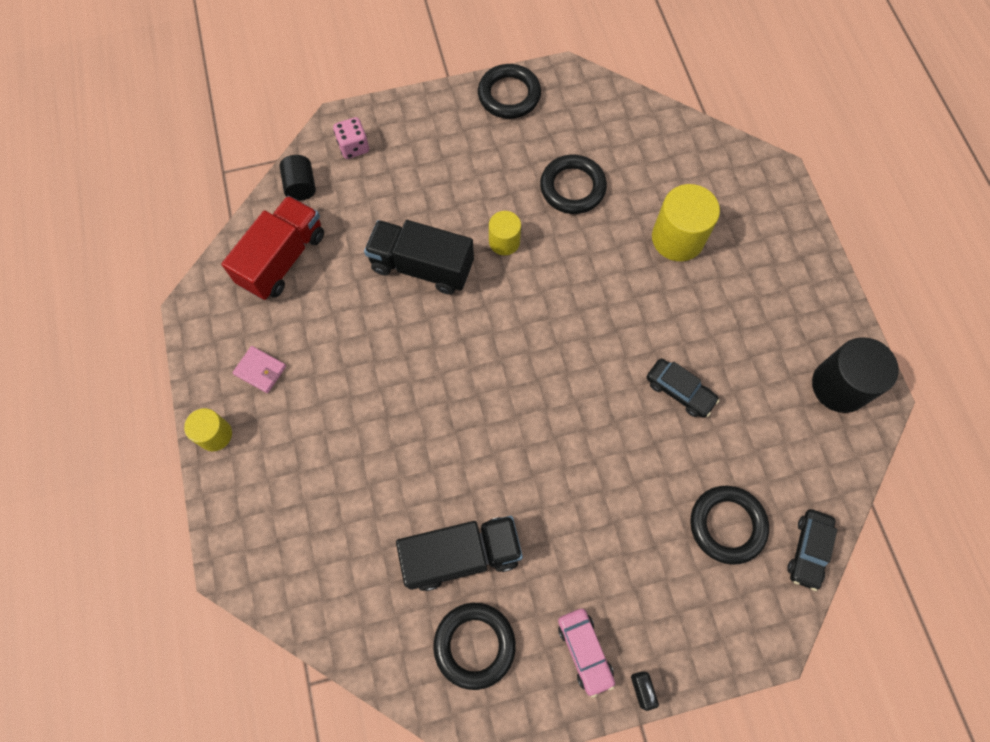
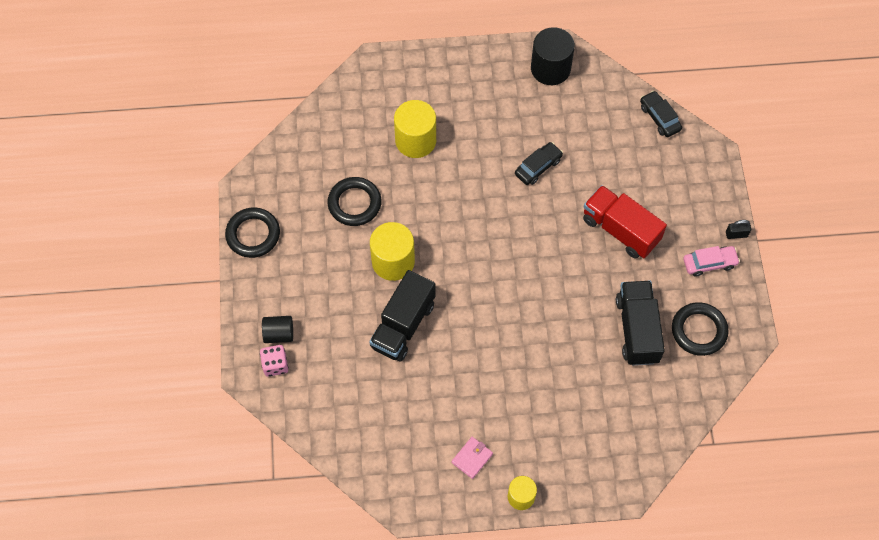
camera: 80 degrees left, 5 degrees down
red truck [222,196,324,300] -> red truck moved to [583,185,667,258]
black cylinder [280,155,316,201] -> black cylinder moved to [262,316,293,343]
yellow cylinder [489,211,521,255] -> yellow cylinder [370,222,415,281], size x1.70
black ring [690,486,769,565] -> none
black car [787,509,837,591] -> black car turned 150 degrees counterclockwise [640,91,682,137]

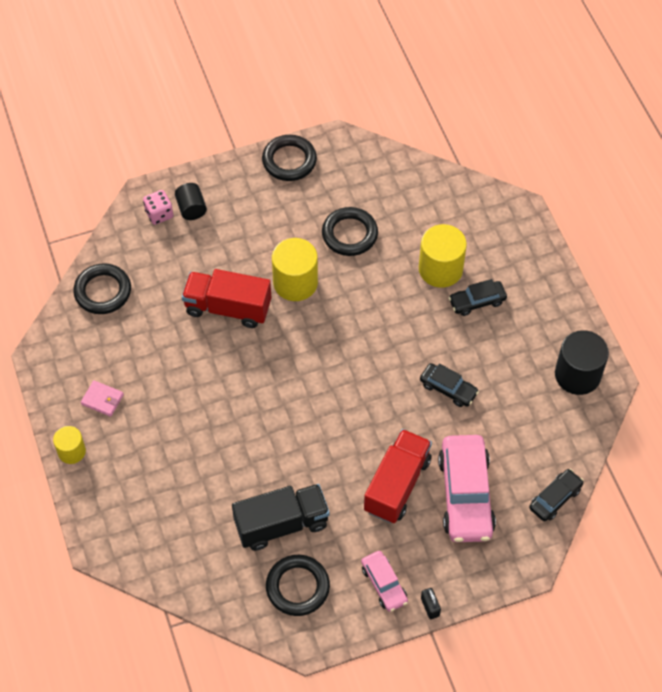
camera: 75 degrees right, 5 degrees down
black truck [369,270,436,361] -> red truck [182,269,271,328]
none -> black ring [73,263,131,314]
none -> pink car [438,435,496,542]
none -> black car [448,279,507,316]

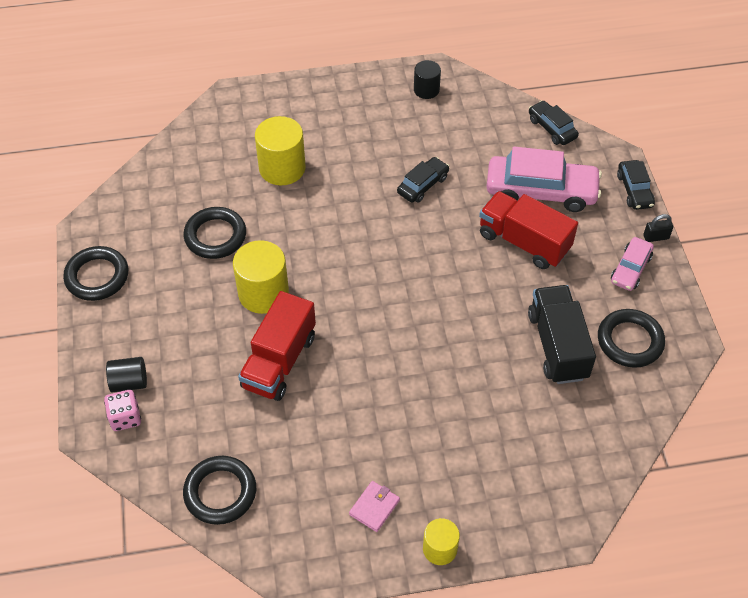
camera: 80 degrees left, 5 degrees down
pink car [361,551,408,612] -> pink car turned 135 degrees clockwise [611,237,654,291]
black car [448,279,507,316] -> black car moved to [617,160,655,210]
black cylinder [555,330,609,395] -> black cylinder [414,60,441,99], size x0.59

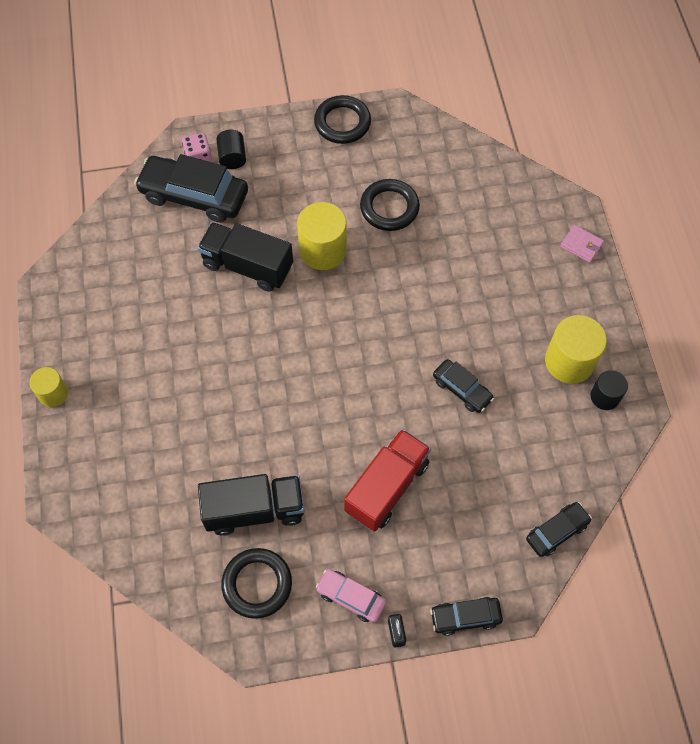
camera: 90 degrees right, 10 degrees up
black ring [183,456,256,525] -> none
red truck [238,291,316,401] -> black truck [197,222,293,292]
yellow cylinder [255,116,306,185] -> yellow cylinder moved to [545,315,607,384]
pink wallet [349,481,400,532] -> pink wallet moved to [560,225,604,263]
pink car [486,147,602,212] -> none
none -> black car [134,154,248,223]

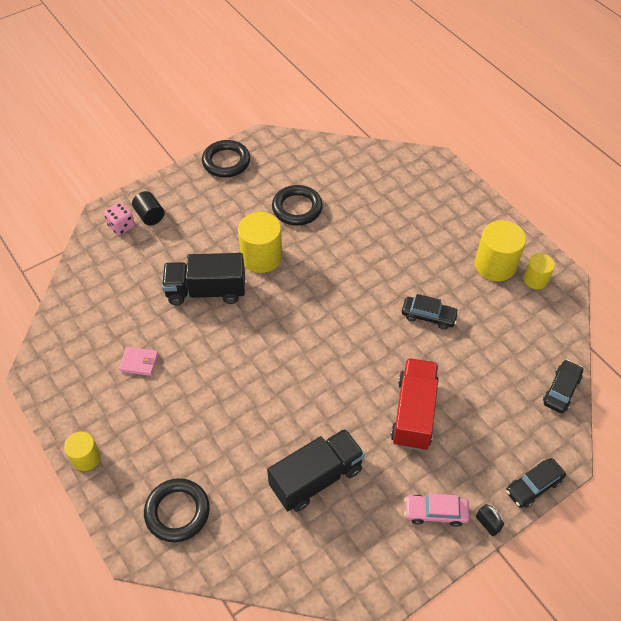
camera: 25 degrees left, 10 degrees down
black car [134,154,248,223] -> none
black ring [221,548,292,619] -> black ring moved to [144,478,210,542]
pink wallet [560,225,604,263] -> pink wallet moved to [119,347,159,376]
black cylinder [590,370,628,410] -> yellow cylinder [523,253,555,289]

